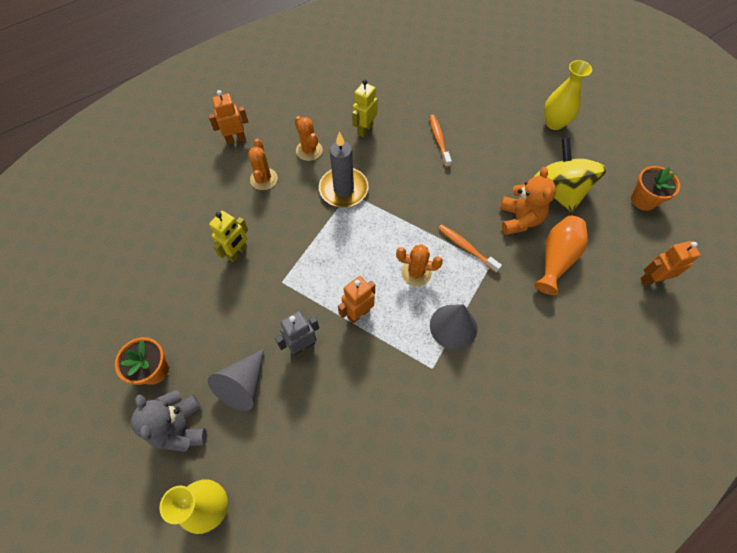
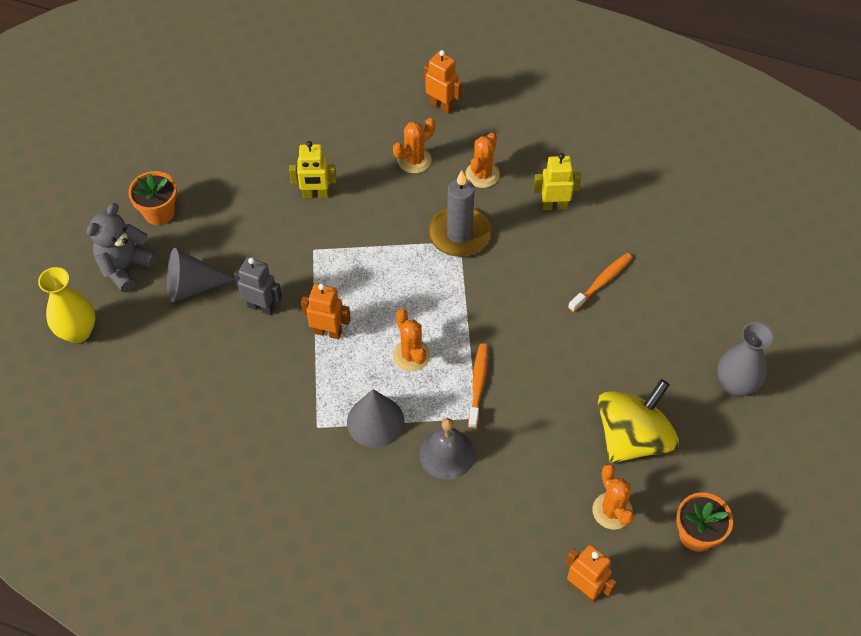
camera: 55 degrees right, 5 degrees down
orange teddy bear [500,167,556,235] -> none
orange vase [534,216,588,295] -> none
yellow vase [544,60,592,130] -> grey vase [717,322,774,397]
none -> grey bell [419,418,475,480]
none -> orange cactus [592,464,634,529]

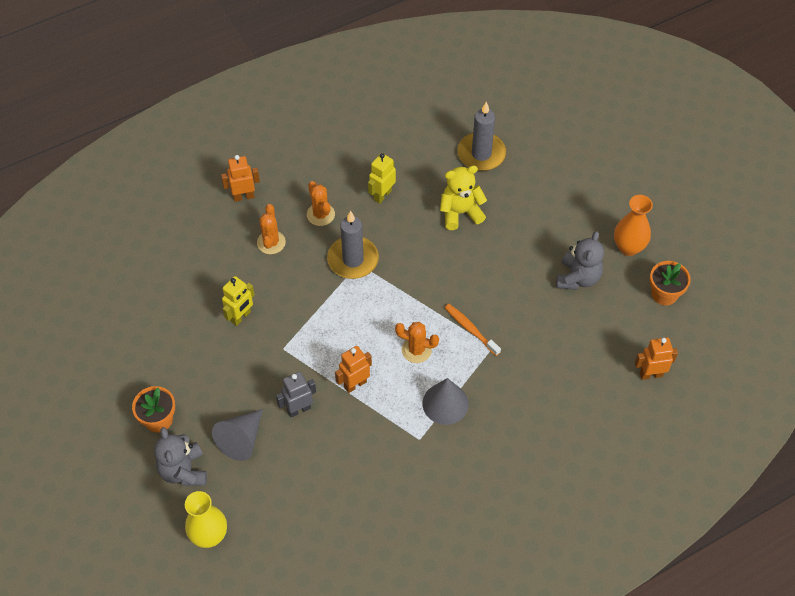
camera: 50 degrees left, 0 degrees up
grey bell [419,418,475,480] -> none
orange toothbrush [568,253,633,312] -> yellow teddy bear [440,165,487,230]
orange cactus [592,464,634,529] -> none
yellow spinning top [598,379,679,463] -> grey teddy bear [556,231,604,290]
grey vase [717,322,774,397] -> none
none -> grey candle [457,102,506,171]
none -> orange vase [614,195,653,256]

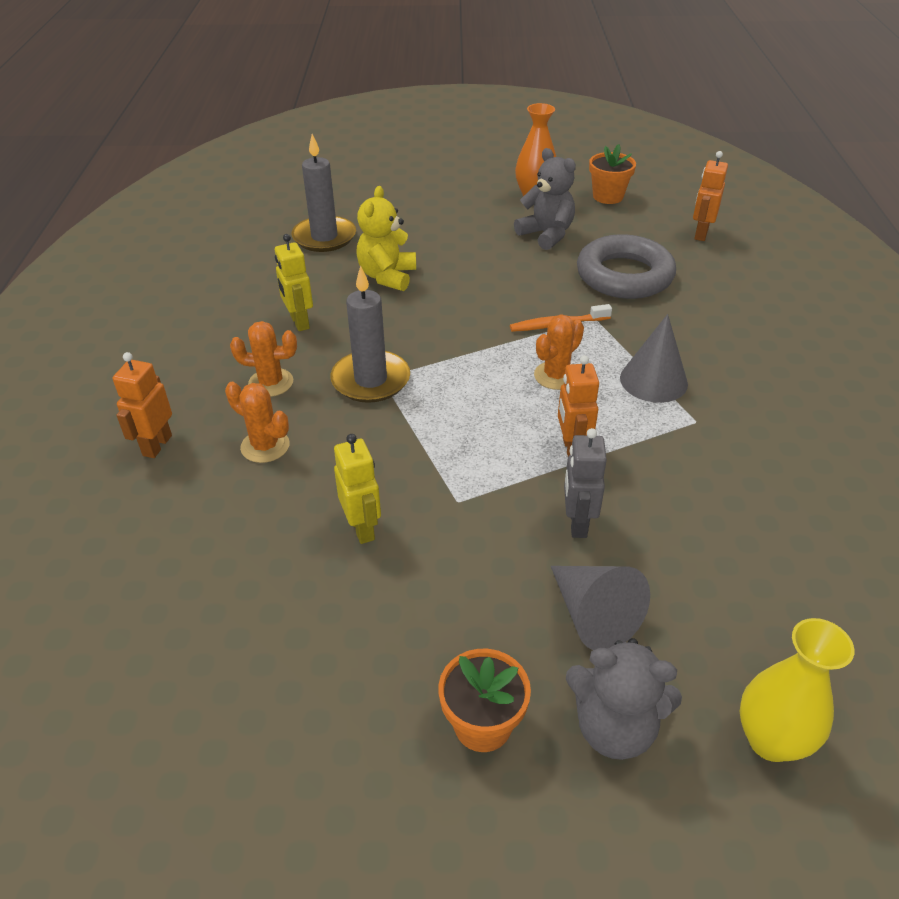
camera: 60 degrees left, 15 degrees down
none -> grey ring [577,234,676,299]

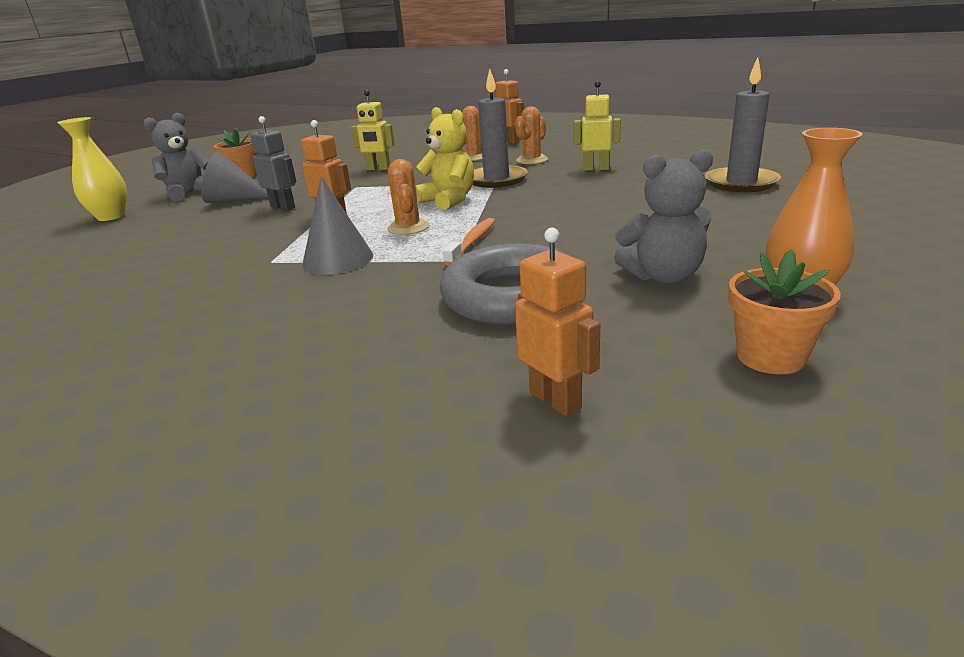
camera: 125 degrees right, 15 degrees down
yellow teddy bear [356,186,416,291] -> yellow teddy bear moved to [416,107,474,210]

